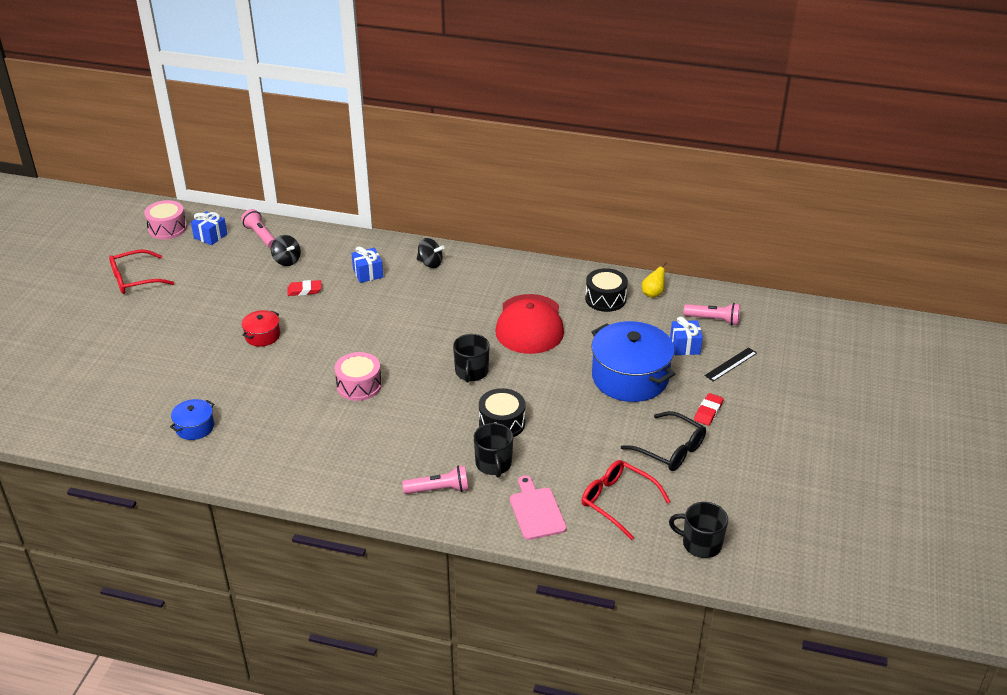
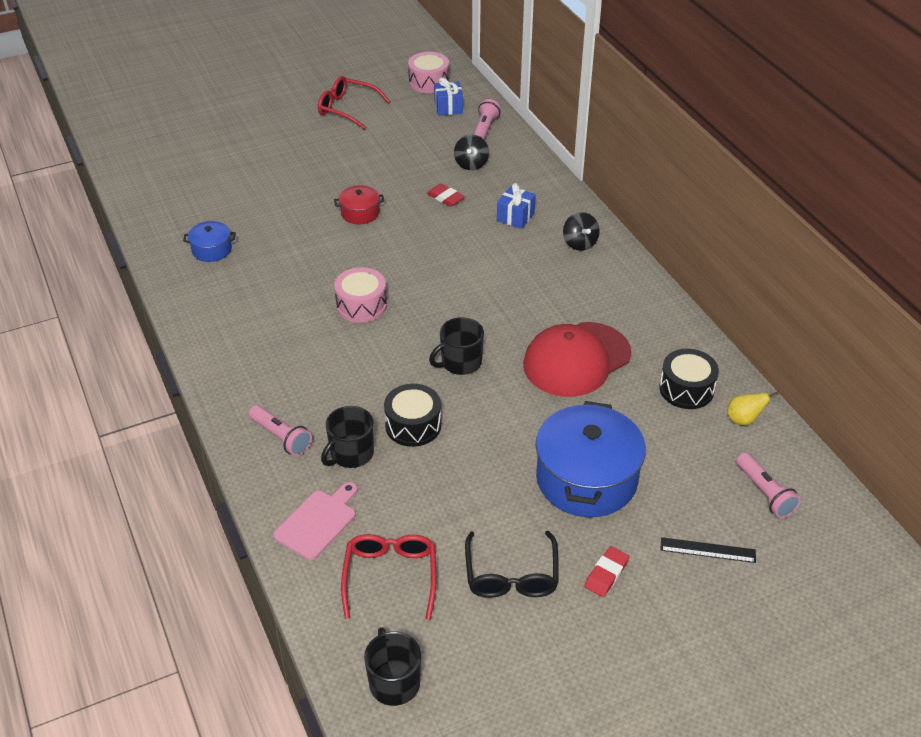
camera: 50 degrees right, 5 degrees up
blue gift [670,317,703,355] -> none
red eraser [694,393,724,426] -> red eraser turned 45 degrees counterclockwise [584,546,629,597]

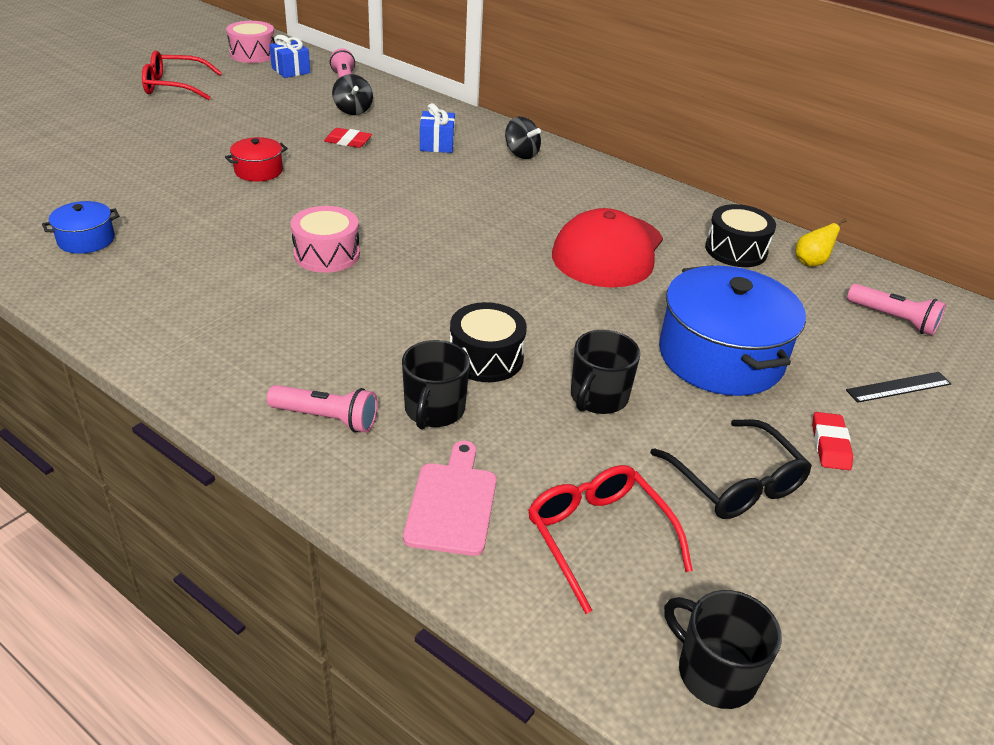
camera: 30 degrees left, 5 degrees down
black mug [429,317,484,375] -> black mug moved to [571,330,640,414]

